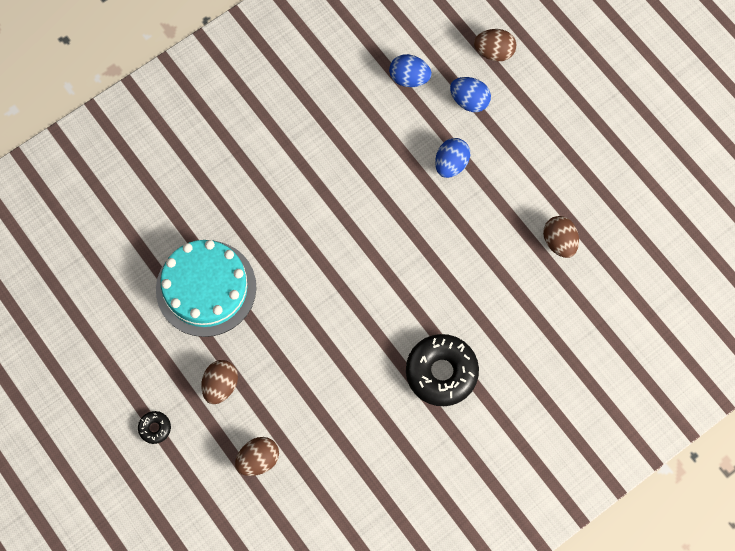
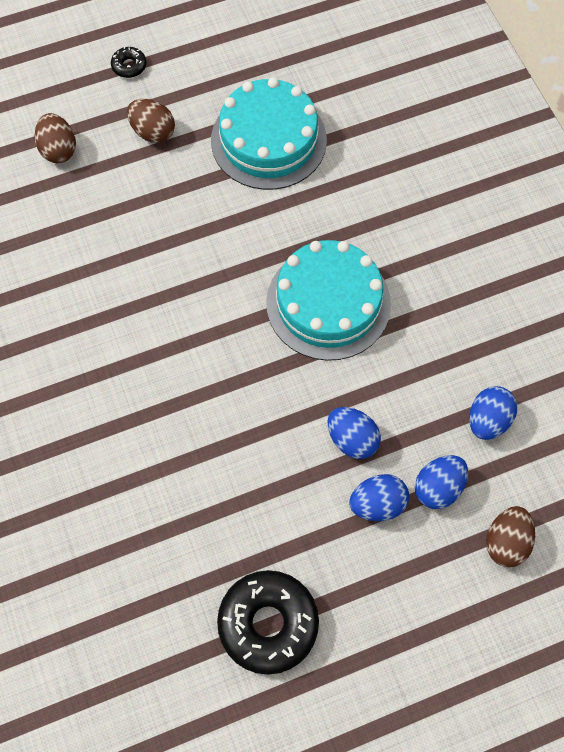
camera: 105 degrees right, 5 degrees down
black donut [406,334,479,406] -> black donut moved to [217,570,319,675]
brown egg [543,216,579,258] -> none
none -> turquoise cake [266,240,391,361]
none -> blue egg [349,474,409,521]

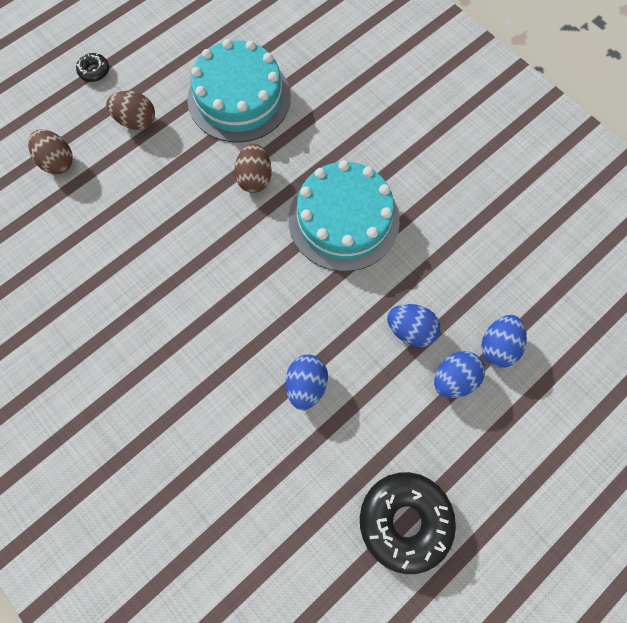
camera: 20 degrees left, 5 degrees up
blue egg [469,386,517,440] -> blue egg moved to [286,355,328,410]
brown egg [486,506,535,567] -> brown egg moved to [234,144,272,193]

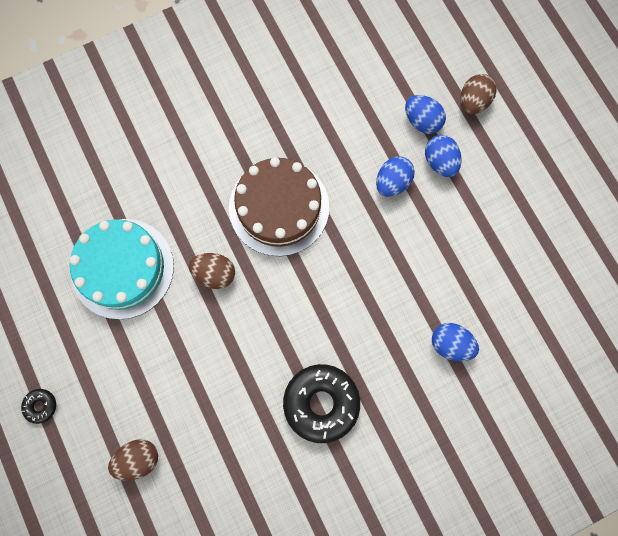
camera: 75 degrees left, 5 degrees up
brown egg [106,91,155,130] -> brown egg moved to [460,74,497,114]
blue egg [286,355,328,410] -> blue egg moved to [432,323,479,361]
turquoise cake [289,160,400,271] -> brown cake [229,157,329,256]
black donut [360,472,456,574] -> black donut moved to [283,364,360,443]

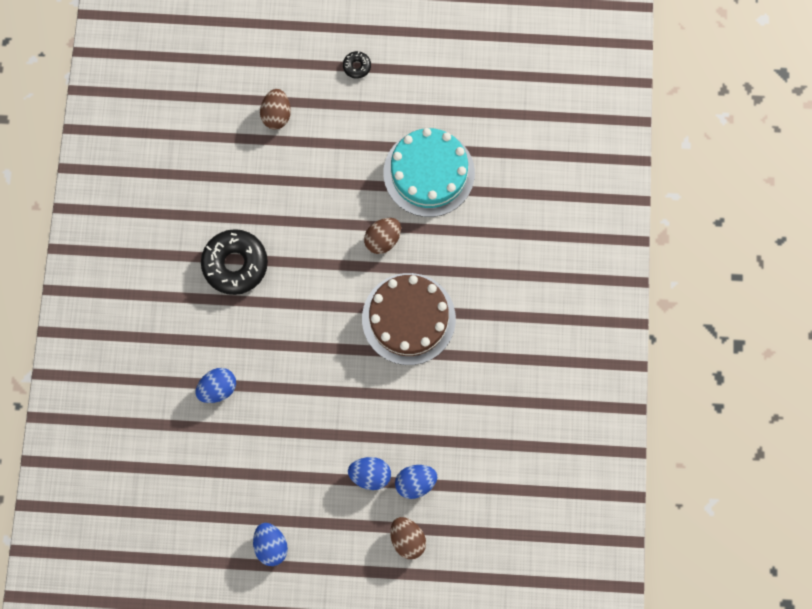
camera: 120 degrees right, 0 degrees up
blue egg [376,156,415,197] -> blue egg moved to [253,523,288,566]

